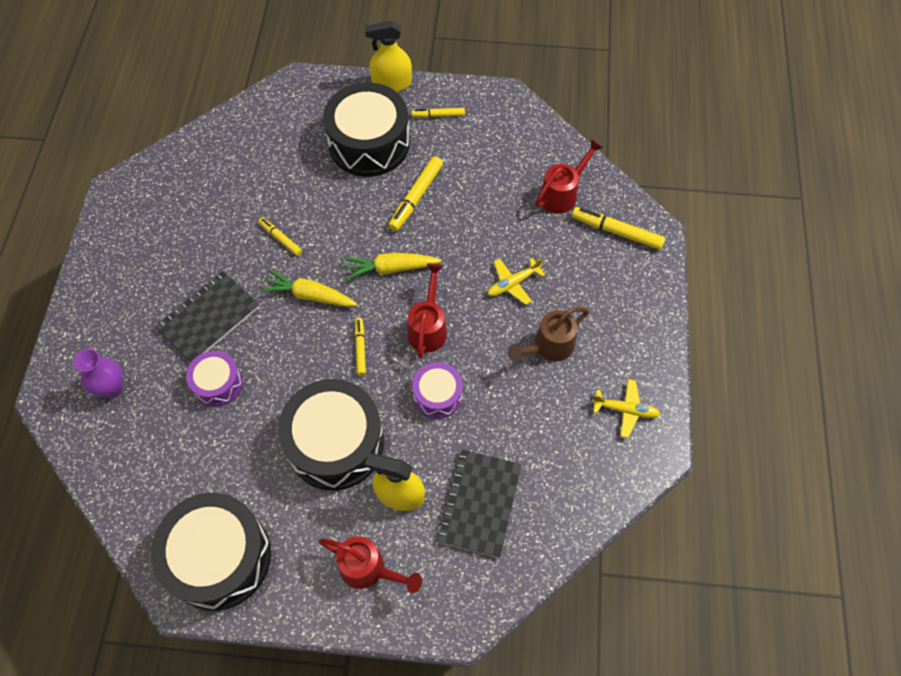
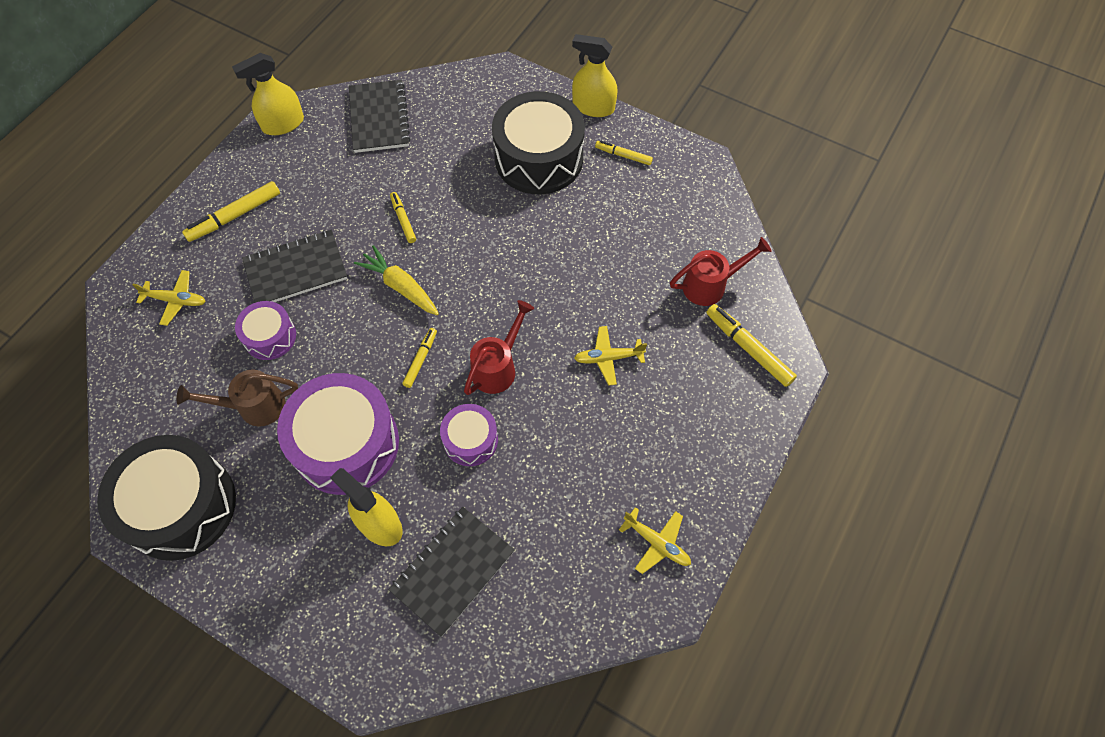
camera: 25 degrees right, 0 degrees up
purple vase [74,349,123,398] -> yellow plane [132,270,206,326]
black drum [278,379,384,491] -> purple drum [277,373,399,495]
red watering can [319,536,422,593] -> none
yellow carrot [344,253,441,280] -> none
yellow marker [388,156,443,231] -> yellow marker moved to [182,181,280,242]
brown watering can [507,307,589,362] -> brown watering can moved to [176,369,298,427]
none -> yellow spray bottle [232,53,304,135]
none -> black notebook [349,80,410,153]

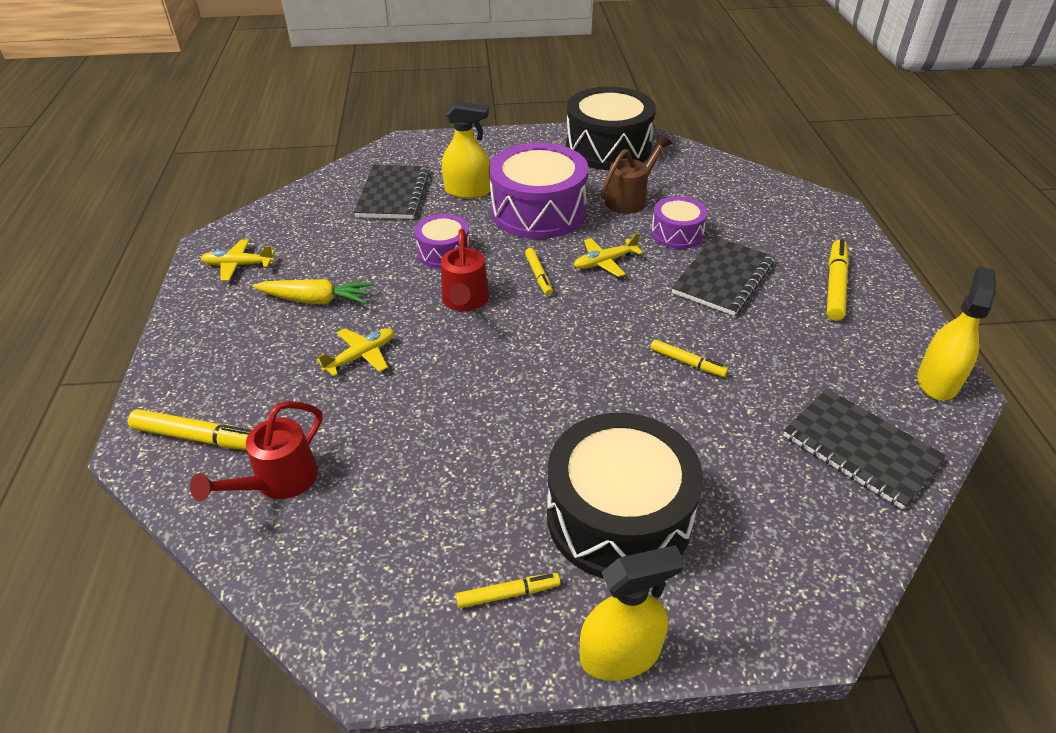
camera: 145 degrees right, 20 degrees down
yellow plane [132,270,206,326] -> yellow plane moved to [573,233,643,277]
yellow carrot [354,245,439,315] -> yellow carrot moved to [253,279,373,304]

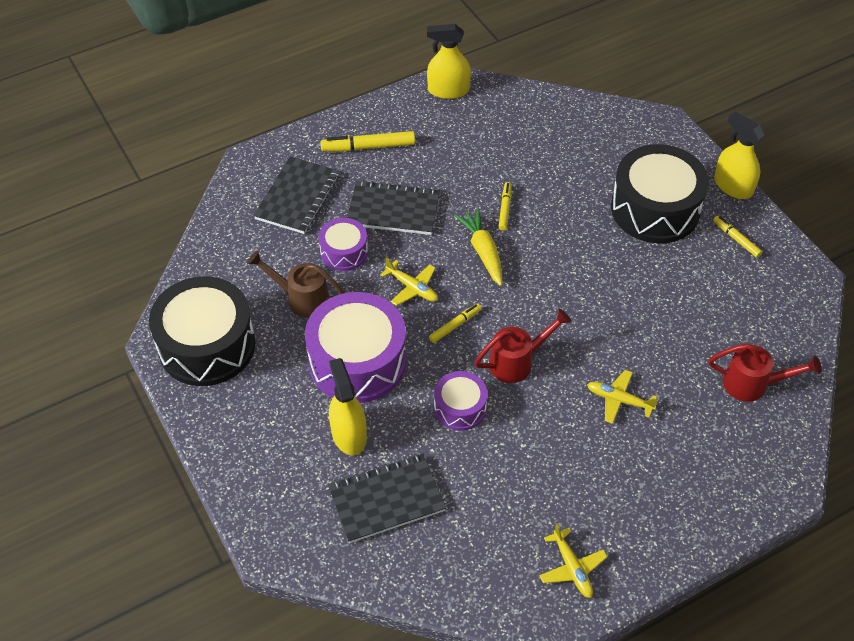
camera: 115 degrees left, 10 degrees up
yellow marker [128,409,251,450] -> none
yellow carrot [253,279,373,304] -> yellow carrot moved to [454,208,503,286]
black notebook [783,388,946,509] -> black notebook moved to [253,157,339,234]

